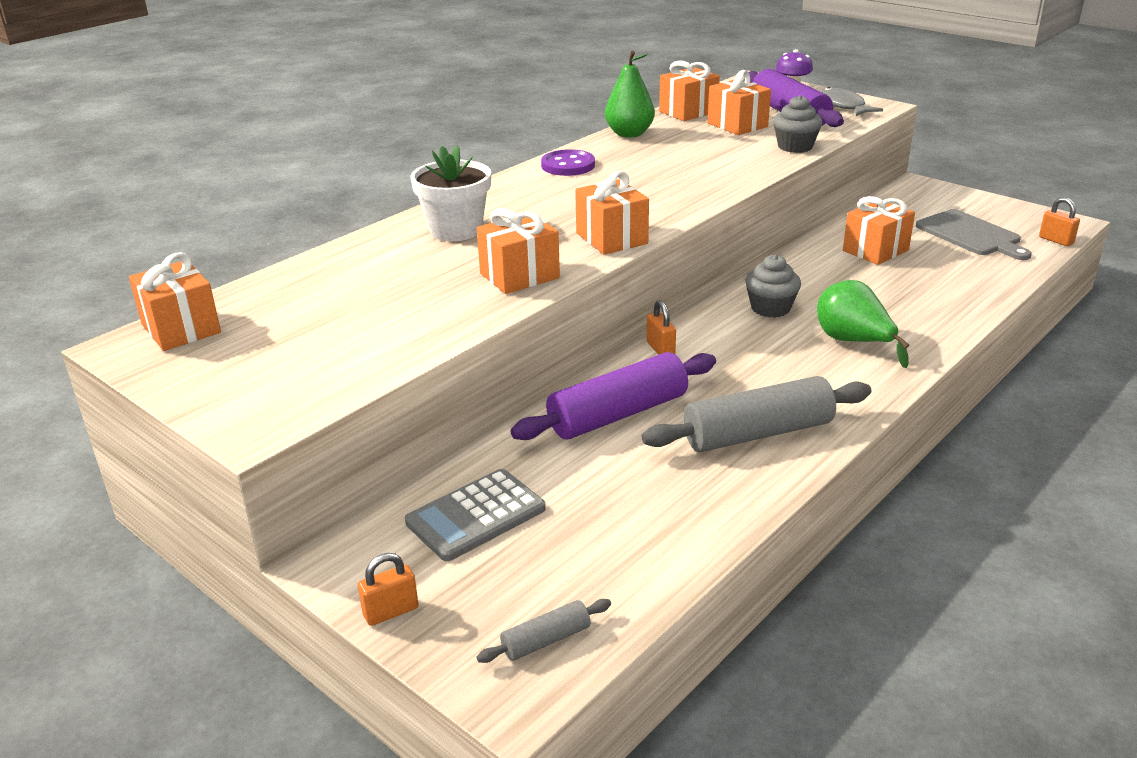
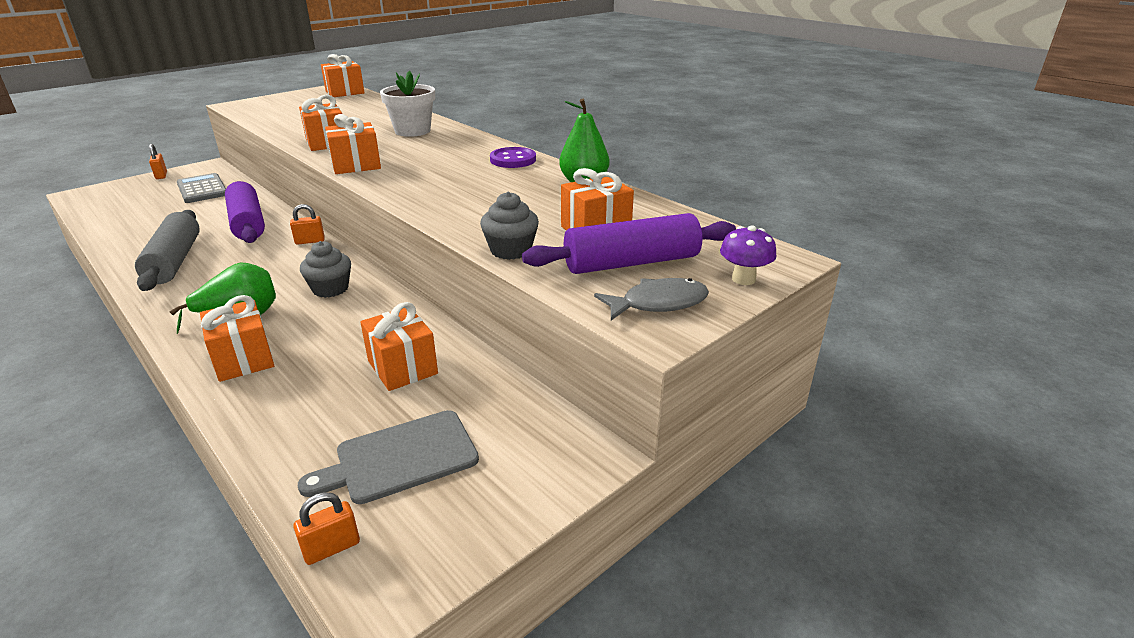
camera: 95 degrees right, 0 degrees up
grey rolling pin [477,599,611,663] -> none
orange gift [659,60,720,121] -> orange gift moved to [200,295,274,382]

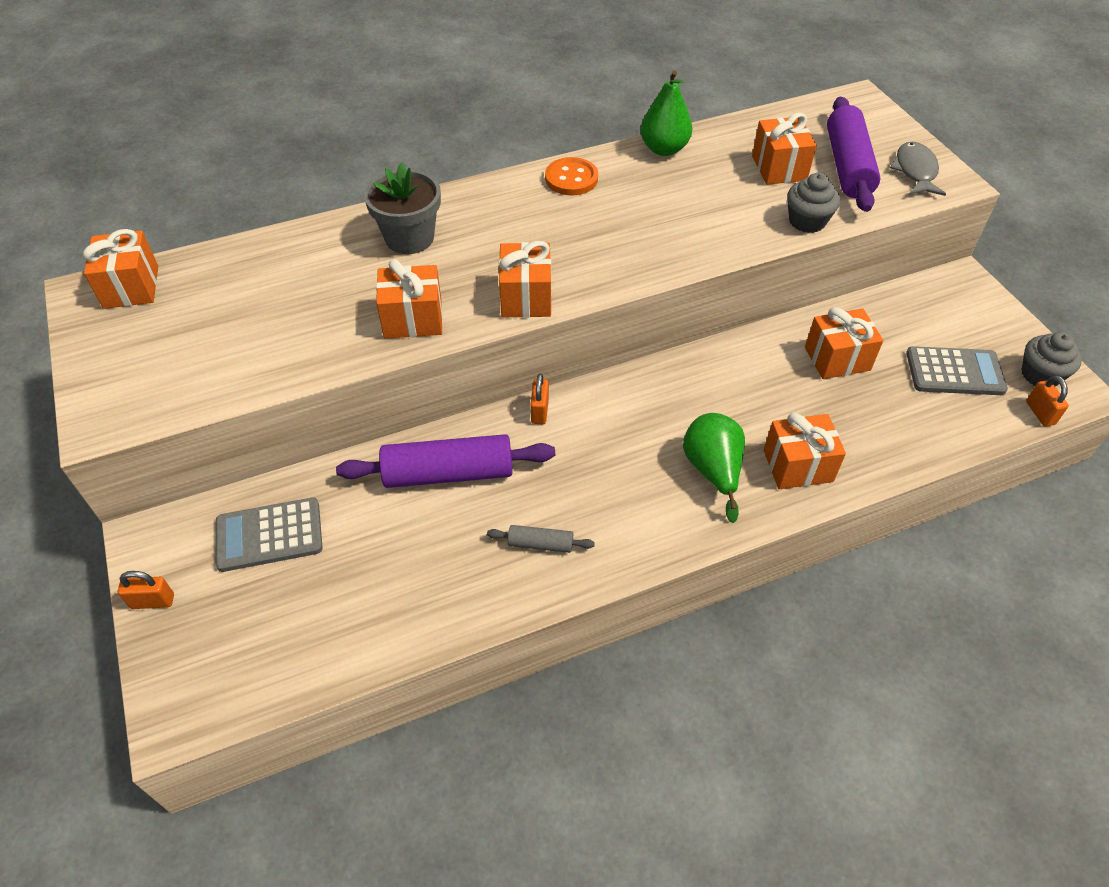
camera: 70 degrees left, 20 degrees up
grey rolling pin [135,210,200,291] -> grey rolling pin [487,525,595,553], size x0.47
grey cutting board [298,410,479,504] -> grey calculator [906,346,1008,395]
grey cupcake [300,241,351,298] -> grey cupcake moved to [1022,332,1082,386]
white flower pot [380,71,435,137] -> grey flower pot [364,162,441,254]
purple button [490,147,536,168] -> orange button [545,157,598,195]
purple mushroom [720,225,777,285] -> none

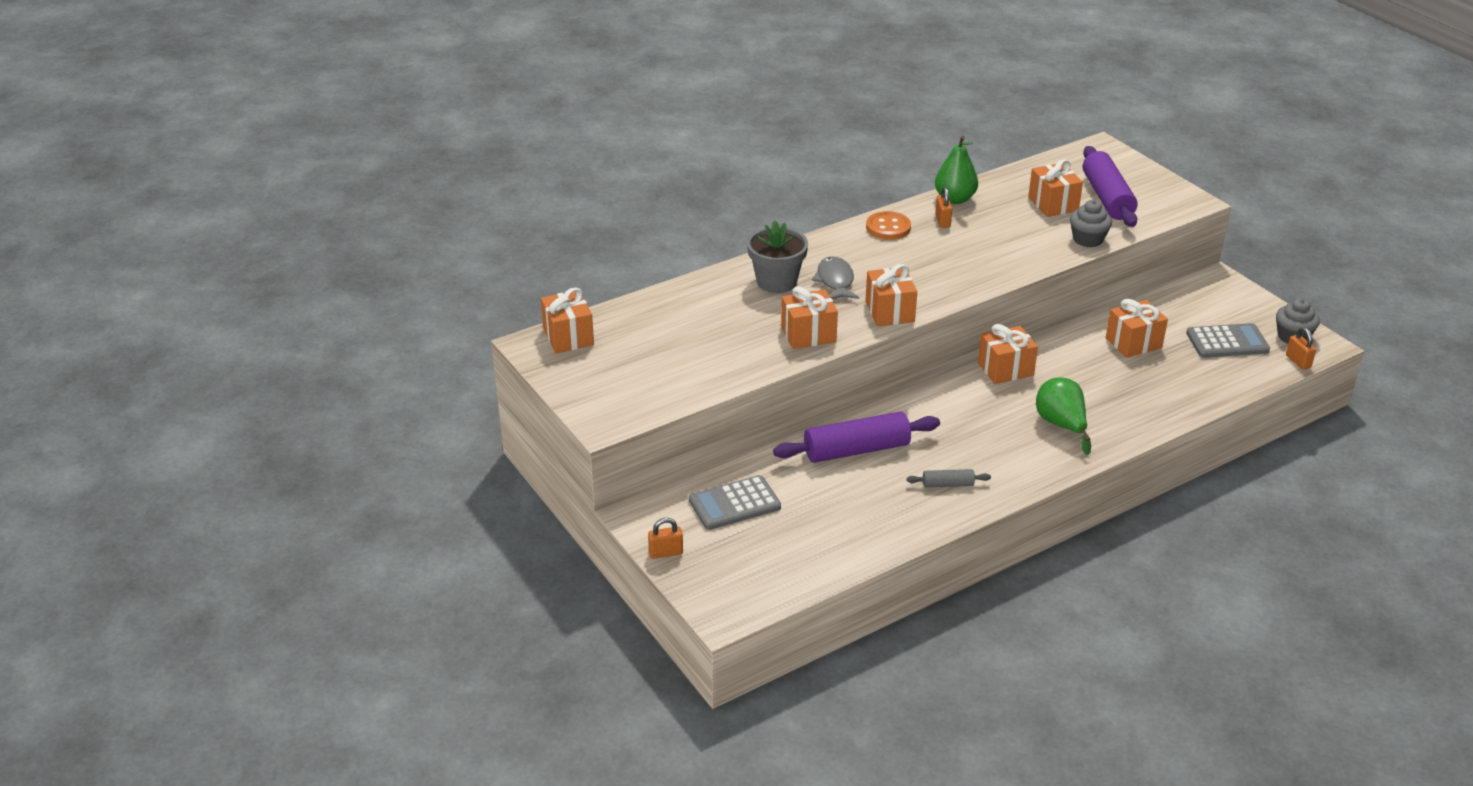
camera: 10 degrees left, 15 degrees down
orange padlock [530,373,549,424] -> orange padlock moved to [935,187,952,228]
orange gift [764,412,846,489] -> orange gift moved to [978,324,1038,384]
grey fish [890,142,946,196] -> grey fish moved to [812,256,859,300]

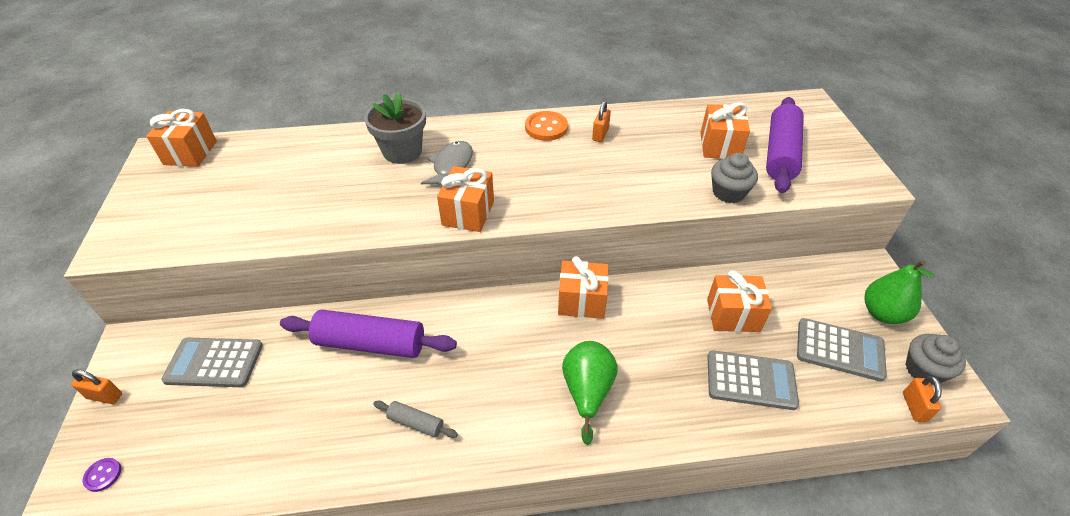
camera: 25 degrees right, 10 degrees up
orange gift [781,286,838,349] -> none
green pear [935,136,978,204] -> green pear moved to [865,260,935,324]
none -> purple button [82,458,121,492]
none -> grey calculator [707,350,799,410]

